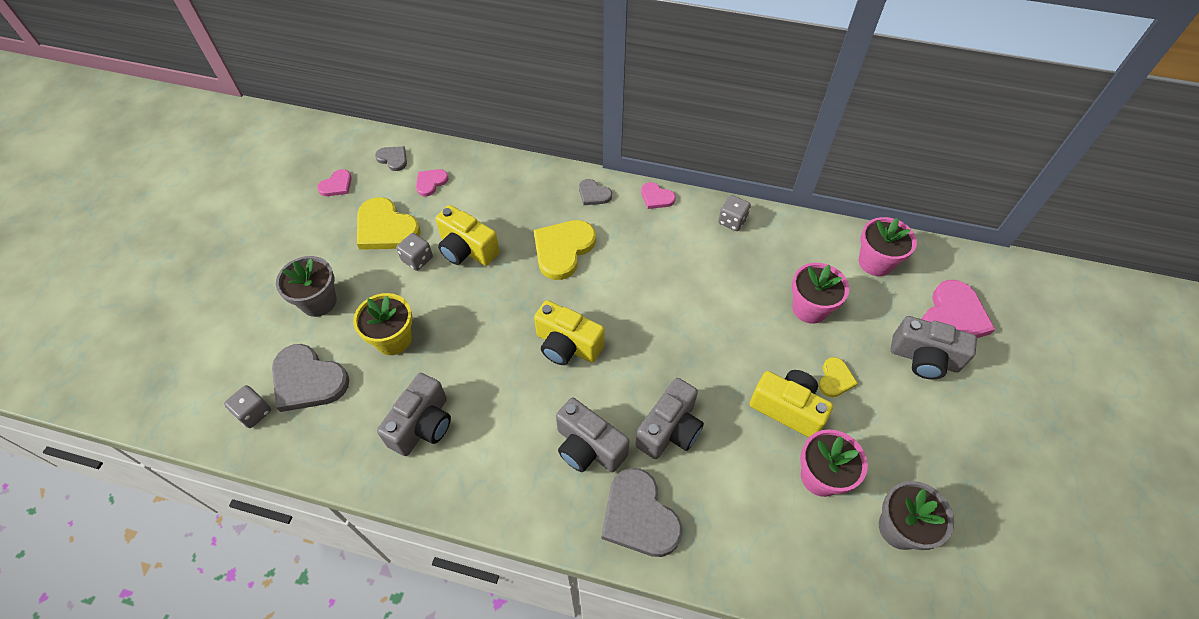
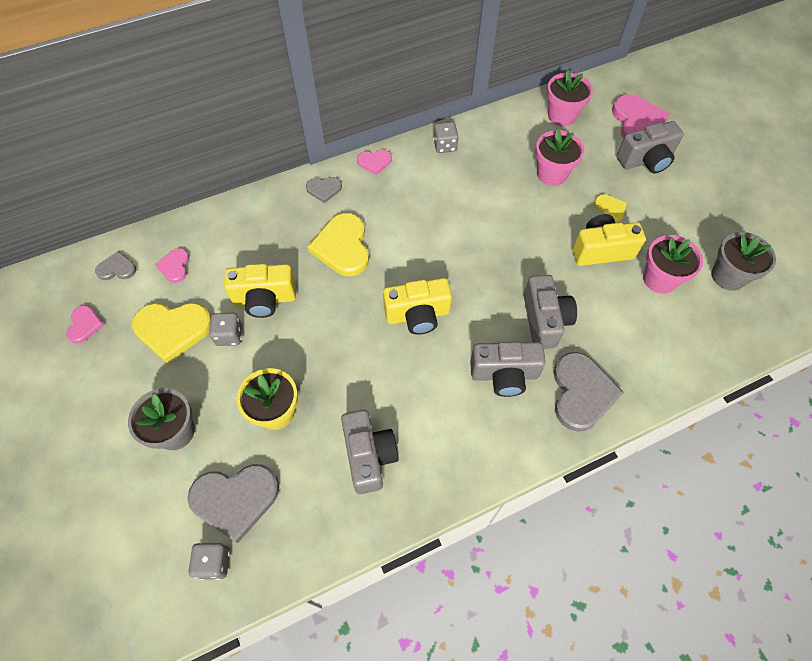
camera: 40 degrees left, 5 degrees up
grey heart [601,468,682,557] -> grey heart turned 105 degrees counterclockwise [554,352,624,432]

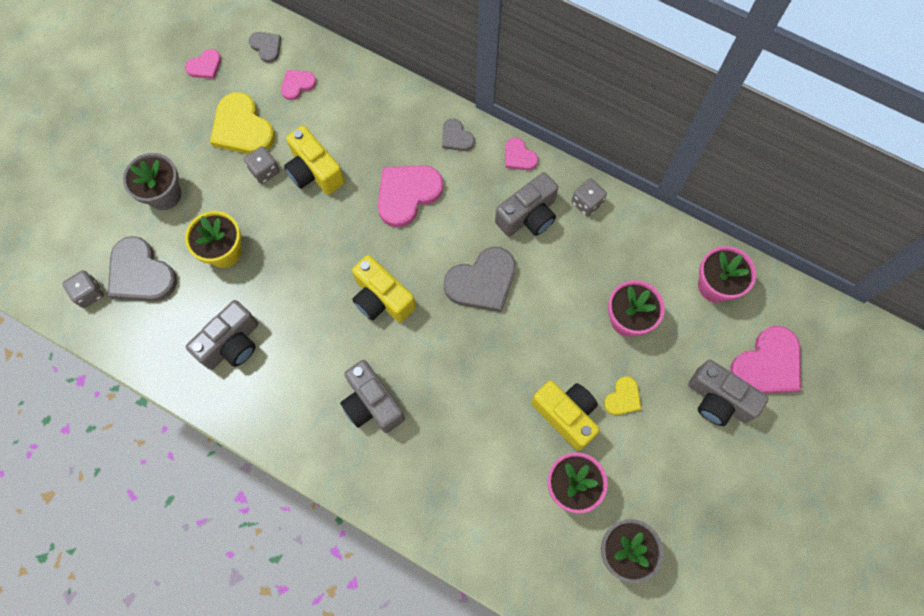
camera: 55 degrees right, 10 degrees up
yellow heart [308,213,369,276] -> pink heart [378,165,444,227]
grey camera [523,275,577,349] -> grey camera moved to [495,172,558,237]
grey heart [554,352,624,432] -> grey heart moved to [444,247,516,312]

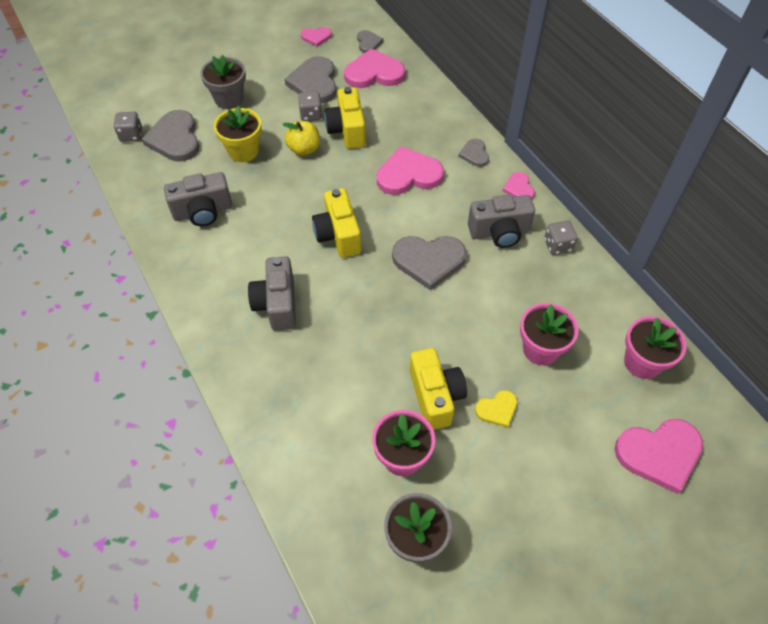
camera: 30 degrees right, 15 degrees down
yellow heart [210,92,275,154] -> grey heart [284,56,336,104]
pink heart [281,70,316,100] -> pink heart [344,48,405,88], size x1.89
grey camera [688,360,769,426] -> none
none -> yellow apple [283,121,320,156]

